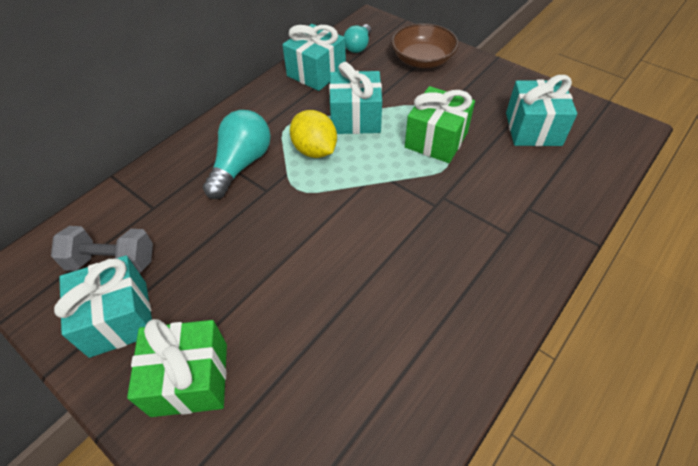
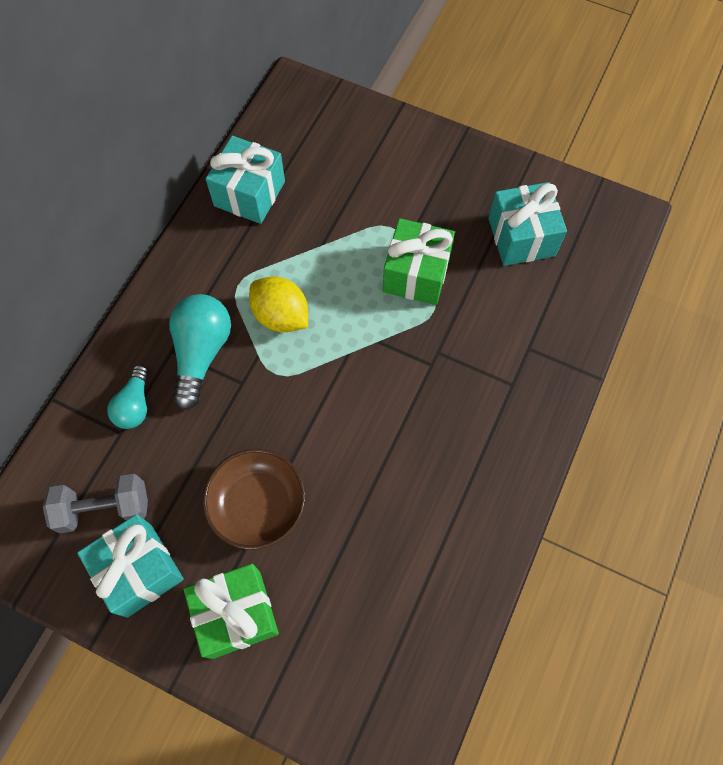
camera: 15 degrees left, 15 degrees up
turquoise gift [329,62,382,134] -> none
turquoise light bulb [344,24,371,53] -> turquoise light bulb moved to [107,365,149,429]
brown bowl [391,23,459,68] -> brown bowl moved to [203,449,305,550]

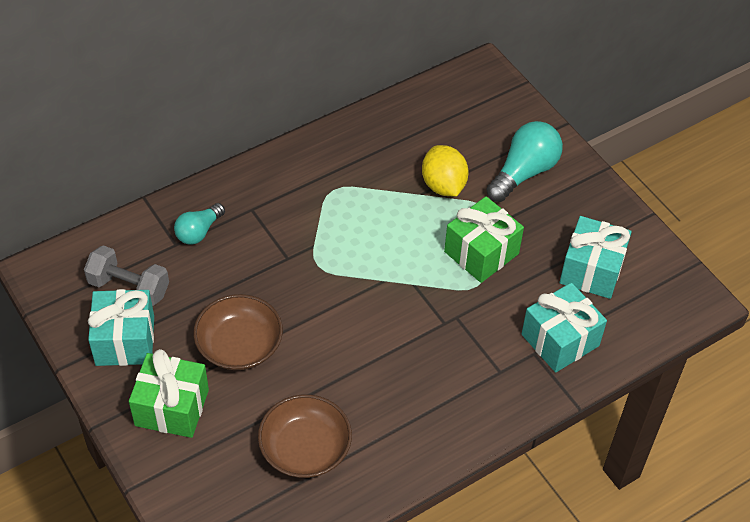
camera: 30 degrees right, 15 degrees down
turquoise light bulb [169,294,231,410] -> turquoise light bulb moved to [486,121,563,202]
turquoise gift [206,136,285,224] -> turquoise gift moved to [521,283,607,372]
yellow lemon [249,276,308,332] -> yellow lemon moved to [422,145,469,196]
none -> brown bowl [258,394,352,478]

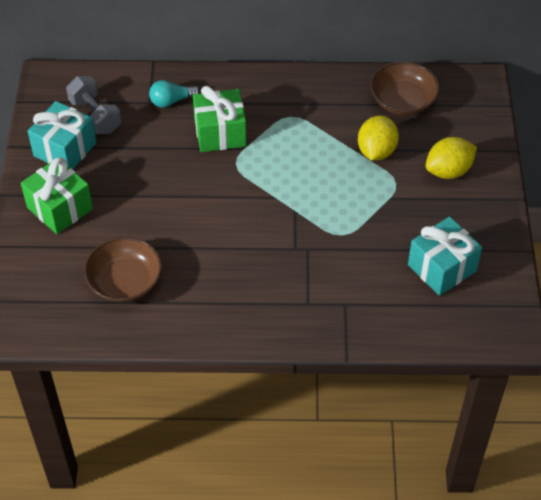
camera: 35 degrees right, 0 degrees up
brown bowl [193,294,283,370] -> brown bowl moved to [370,62,440,115]
green gift [444,196,524,283] -> green gift moved to [193,86,247,152]
turquoise light bulb [486,121,563,202] -> yellow lemon [426,137,477,179]
turquoise gift [521,283,607,372] -> none

